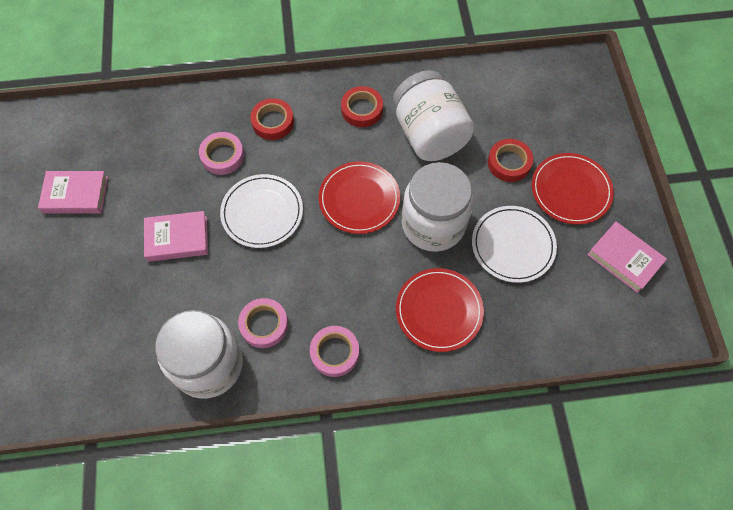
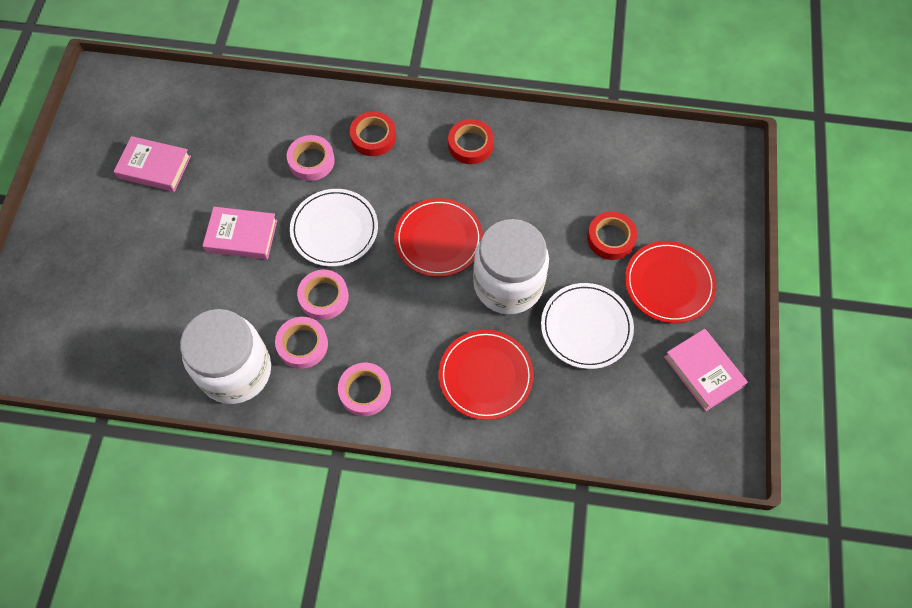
camera: 15 degrees right, 0 degrees up
white jar [393,70,474,161] -> none
none -> pink tape [297,270,349,320]

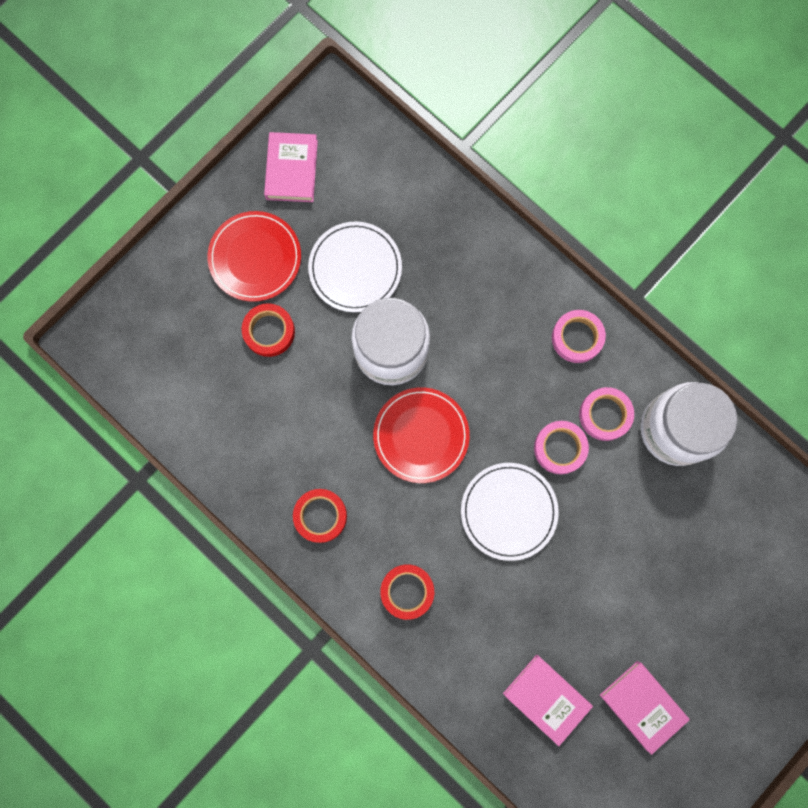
camera: 145 degrees left, 15 degrees up
pink book [202,207,277,259] -> pink book moved to [503,655,593,746]
pink tape [287,135,335,181] -> none
red plate [439,330,534,420] -> none

